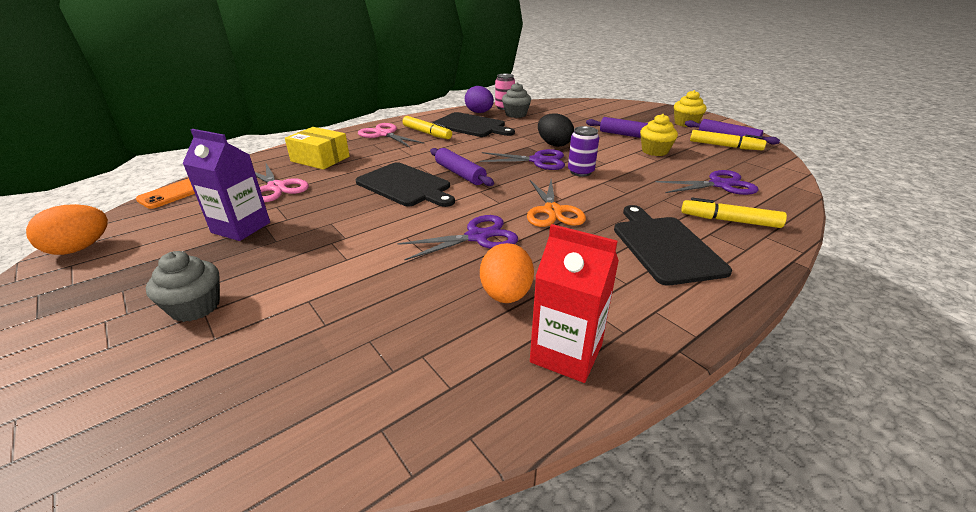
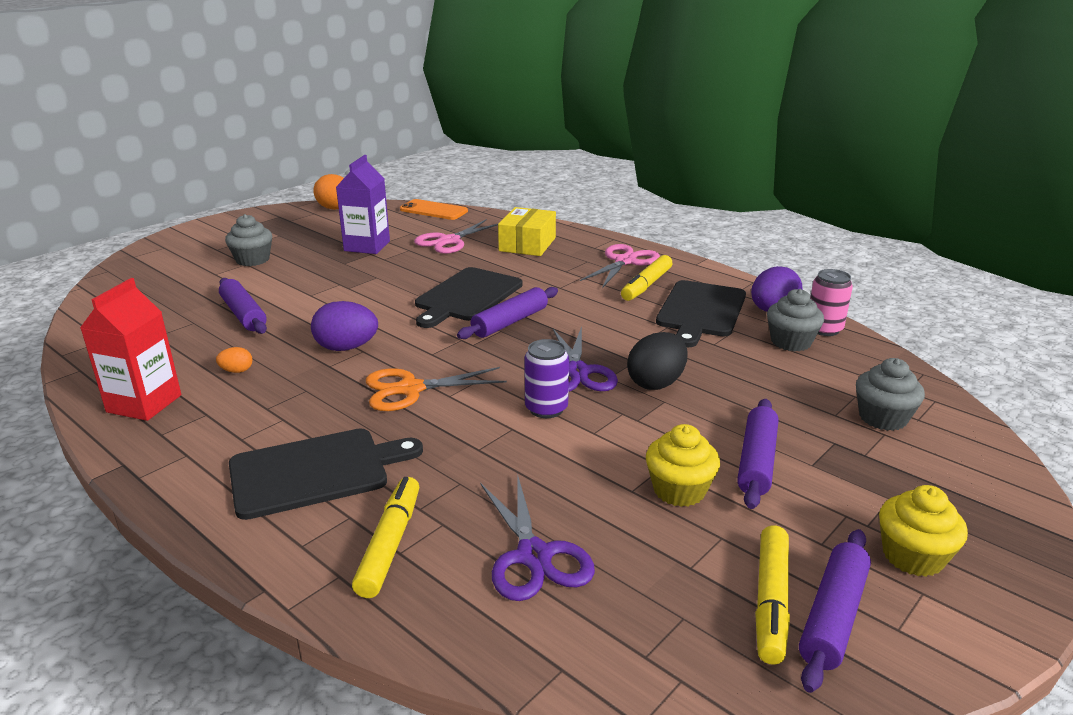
camera: 80 degrees right, 5 degrees down
purple scissors [397,215,518,260] -> purple egg [311,301,378,351]
orange egg [480,243,534,303] -> orange egg [216,347,252,373], size x0.50
none -> purple rolling pin [219,278,267,334]
none -> grey cupcake [856,358,925,431]

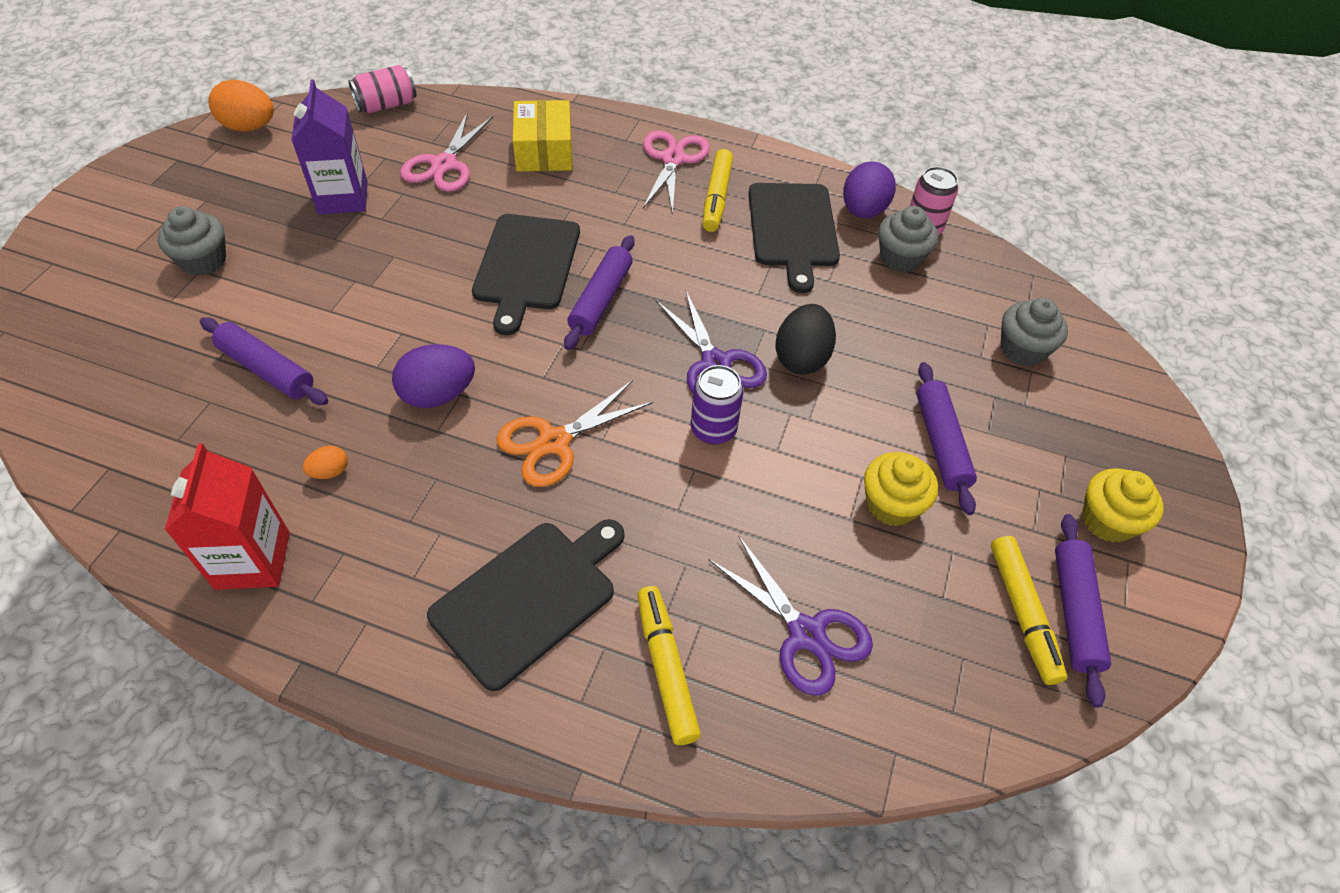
camera: 25 degrees left, 25 degrees up
orange phone [400,199,468,220] -> pink can [348,65,417,113]

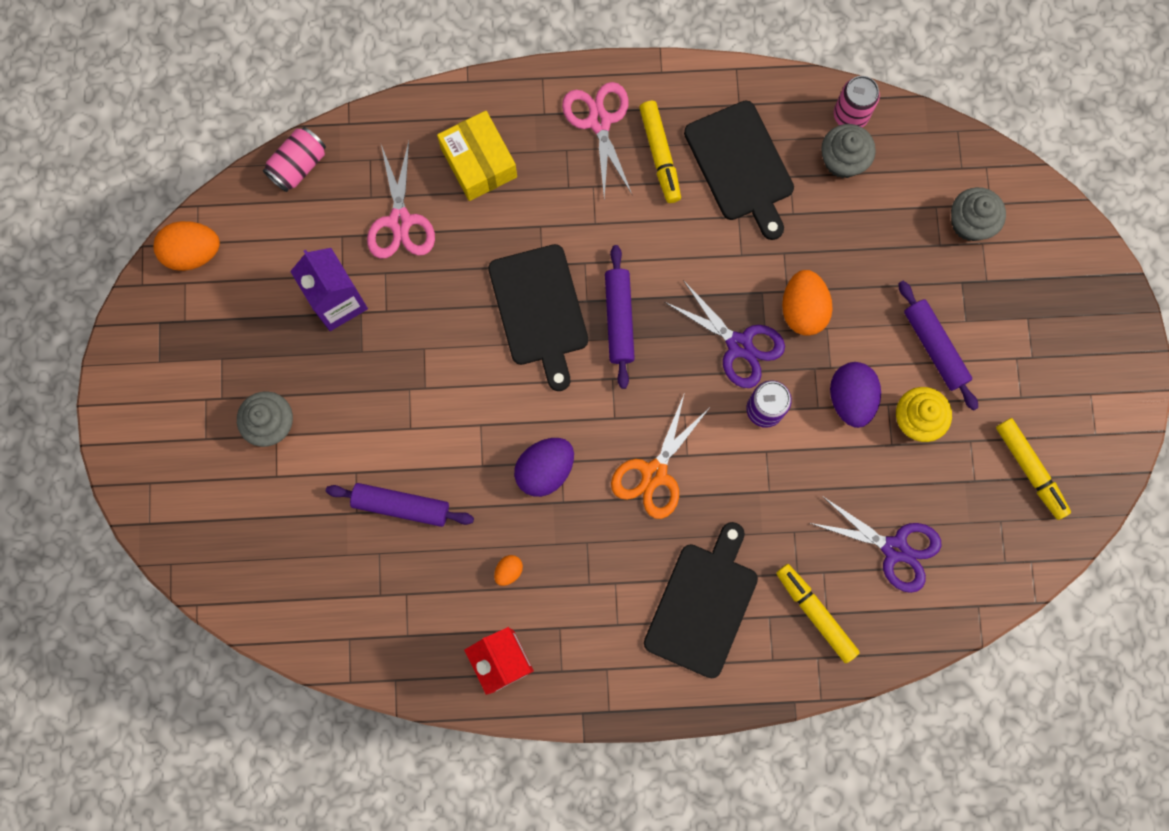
camera: 20 degrees left, 25 degrees up
black egg [775,304,836,375] -> orange egg [782,270,833,335]
purple egg [843,161,896,219] -> purple egg moved to [830,362,881,428]
purple rolling pin [1055,514,1111,708] -> none
yellow cupcake [1082,468,1164,543] -> none

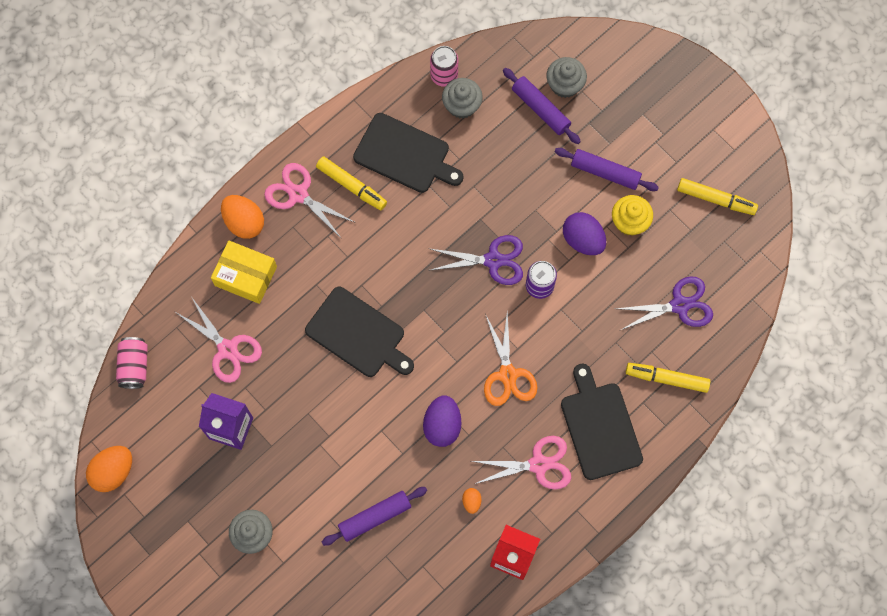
camera: 40 degrees left, 5 degrees down
purple rolling pin [605,245,635,389] -> purple rolling pin moved to [503,68,581,144]
orange egg [782,270,833,335] -> orange egg moved to [221,195,264,239]
none -> pink scissors [472,436,571,489]

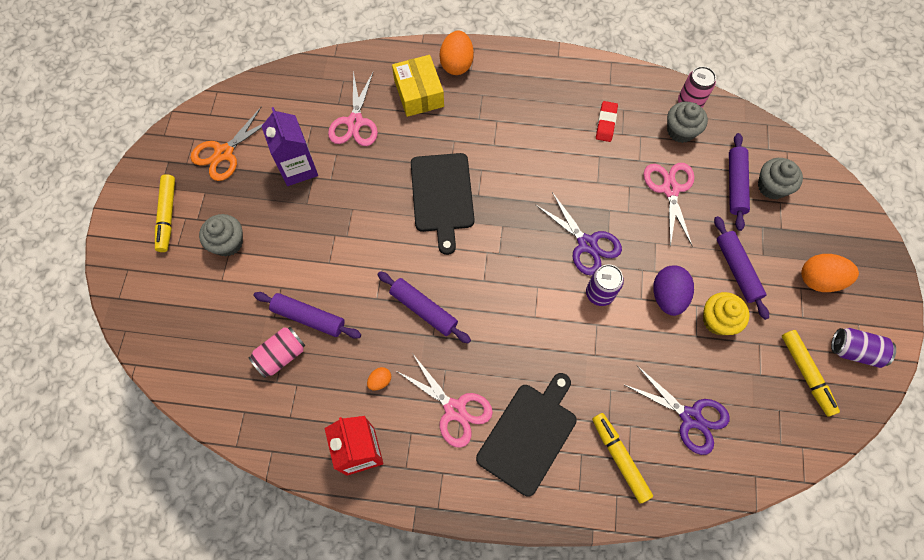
camera: 50 degrees right, 5 degrees down
orange egg [86,446,132,492] -> orange egg moved to [801,254,859,292]
pink can [116,337,148,389] -> pink can moved to [248,327,306,378]
pink scissors [264,163,356,239] -> pink scissors moved to [643,163,694,247]
yellow marker [316,156,387,210] -> yellow marker moved to [155,174,175,252]
black cutting board [353,113,464,193] -> red eraser [596,101,618,142]
purple egg [423,395,462,447] -> purple rolling pin [377,272,471,344]
orange scissors [484,311,537,406] -> orange scissors moved to [191,106,264,181]
none -> purple can [831,328,896,368]

